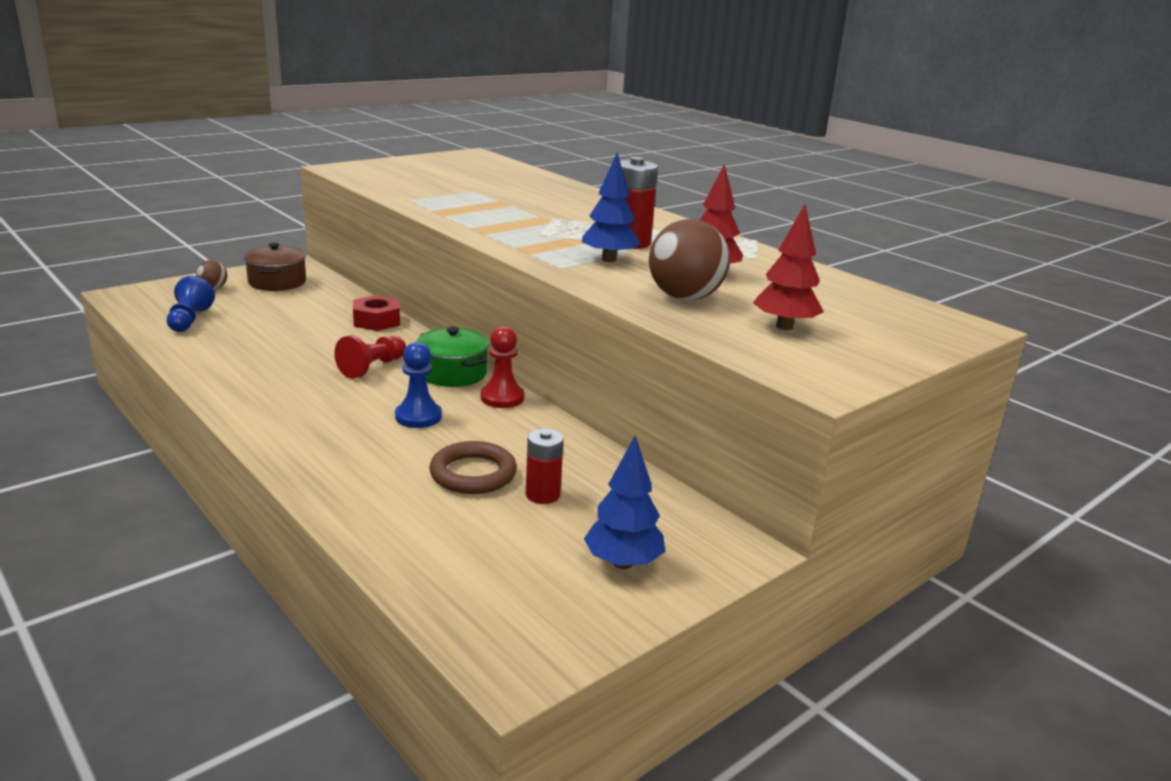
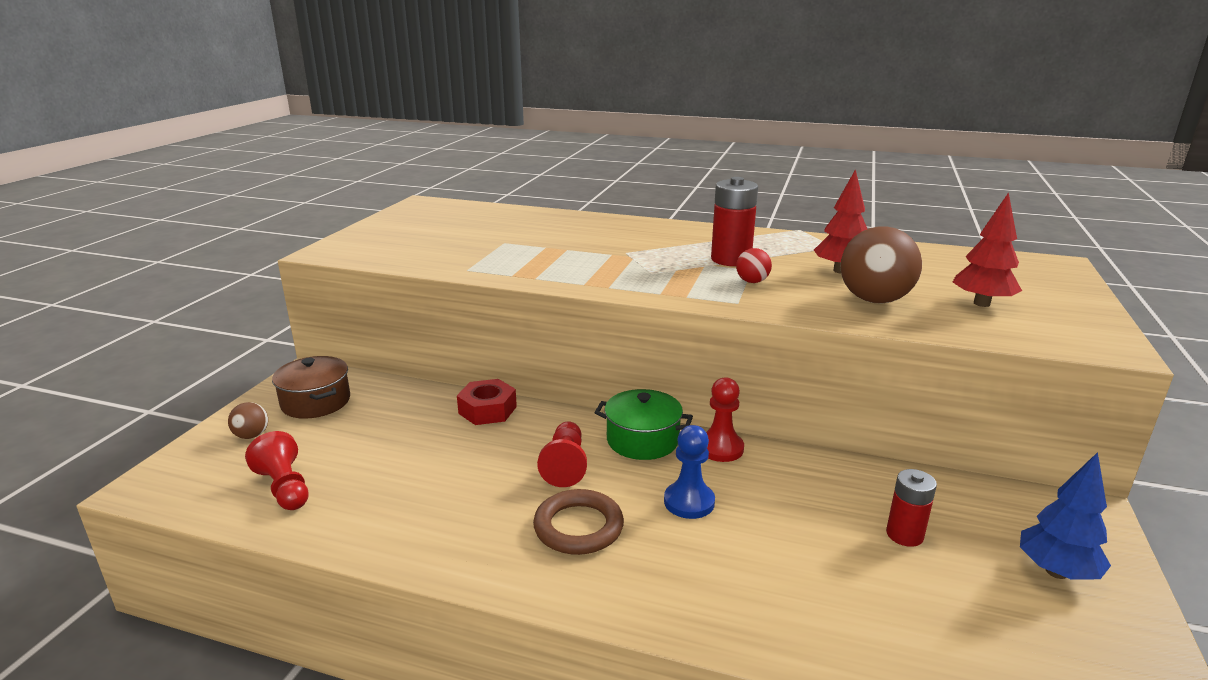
camera: 30 degrees left, 0 degrees up
blue pawn [167,276,215,332] -> red pawn [245,431,309,510]
brown ring [429,441,517,494] -> brown ring moved to [533,489,624,555]
blue tree [582,153,640,262] -> red ball [736,248,772,283]

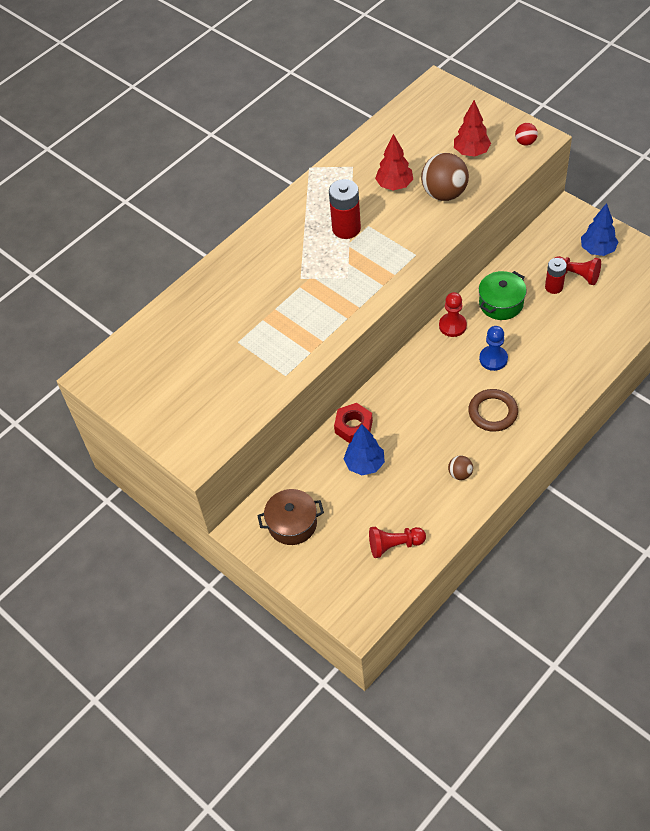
camera: 60 degrees left, 30 degrees up
brown ball [228,402,268,439] -> brown ball moved to [448,456,473,480]
red pawn [537,421,587,487] -> red pawn moved to [555,256,601,285]
green pot [594,389,693,460] -> green pot moved to [479,271,527,320]
red ball [736,248,772,283] -> red ball moved to [515,123,538,145]
none -> blue tree [344,424,385,475]

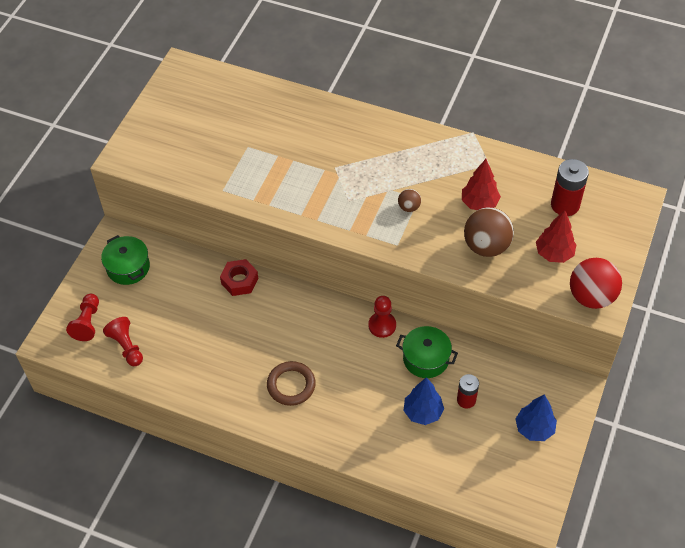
camera: 65 degrees right, 0 degrees up
brown pot [257,489,324,545] -> green pot [101,235,150,285]
red battery [329,179,361,239] -> red battery moved to [551,159,589,216]
blue tree [344,424,385,475] -> blue tree moved to [403,377,444,425]
brown ball [448,456,473,480] -> brown ball moved to [398,189,421,212]
blue pawn [479,326,508,371] -> none
red ball [515,123,538,145] -> red ball [570,258,622,309], size x2.05
red pawn [555,256,601,285] -> red pawn moved to [66,294,99,341]

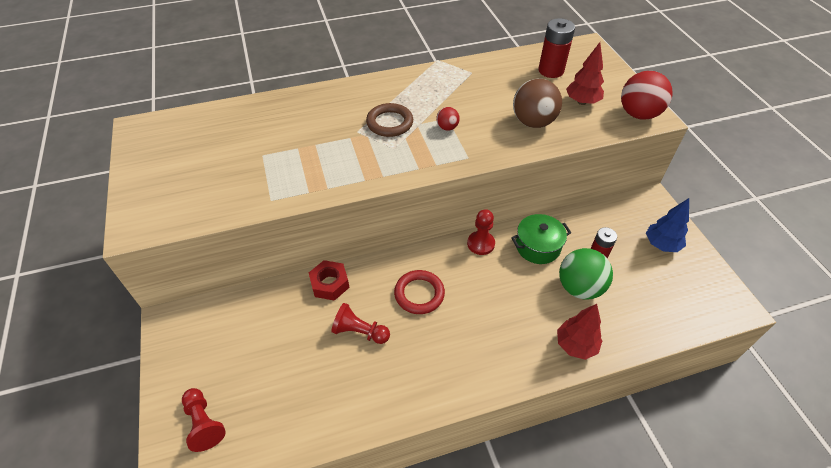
camera: 40 degrees left, 5 degrees down
green pot [101,235,150,285] -> none
red pawn [103,317,143,366] -> red pawn moved to [331,303,390,344]
brown ring [267,361,316,406] -> brown ring moved to [366,103,413,137]
brown ball [398,189,421,212] -> red ball [436,107,460,131]
blue tree [403,377,444,425] -> green ball [559,248,613,299]
red tree [462,159,501,210] -> red tree moved to [557,304,602,360]
none -> red ring [394,270,445,314]

